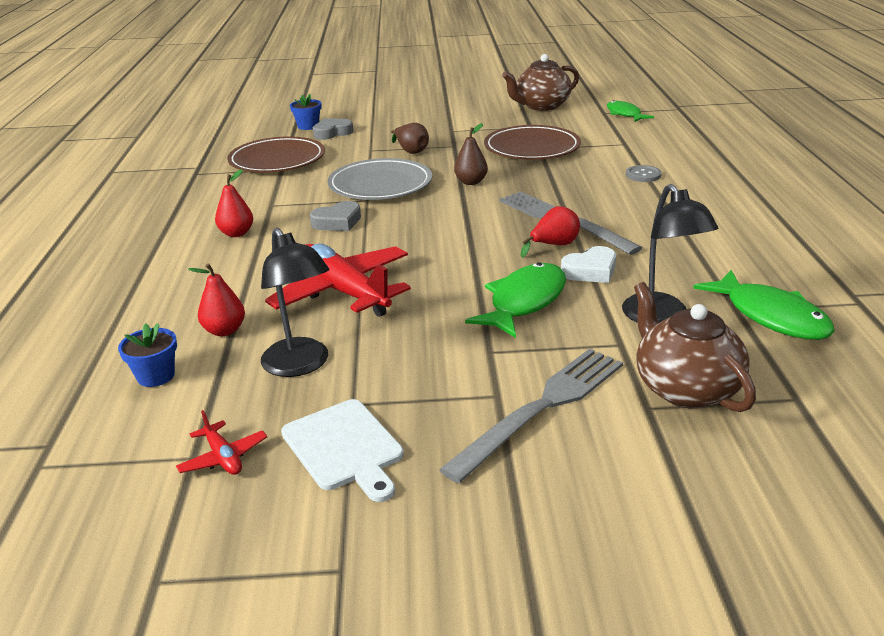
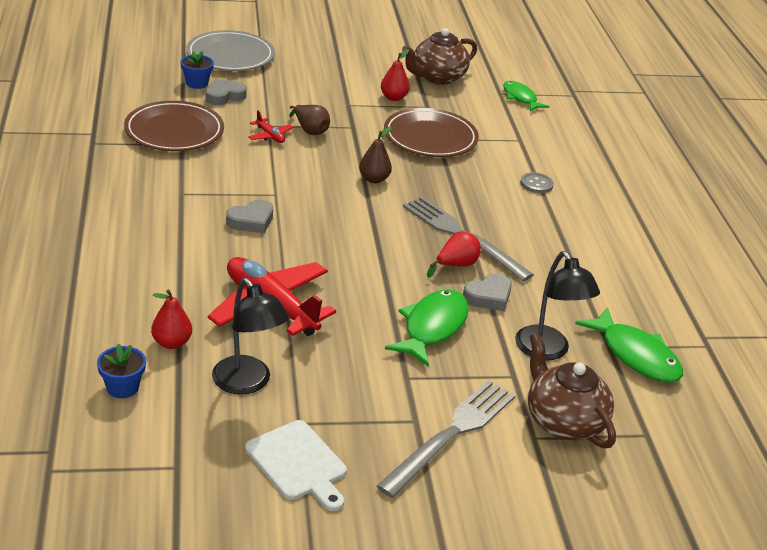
camera: 10 degrees left, 5 degrees up
red plane [176,410,267,475] -> red plane moved to [248,110,294,143]
red pear [215,169,253,237] -> red pear moved to [381,49,410,101]
grey plate [327,158,432,200] -> grey plate moved to [186,30,275,71]
white heart [561,246,616,283] -> grey heart [463,274,512,311]

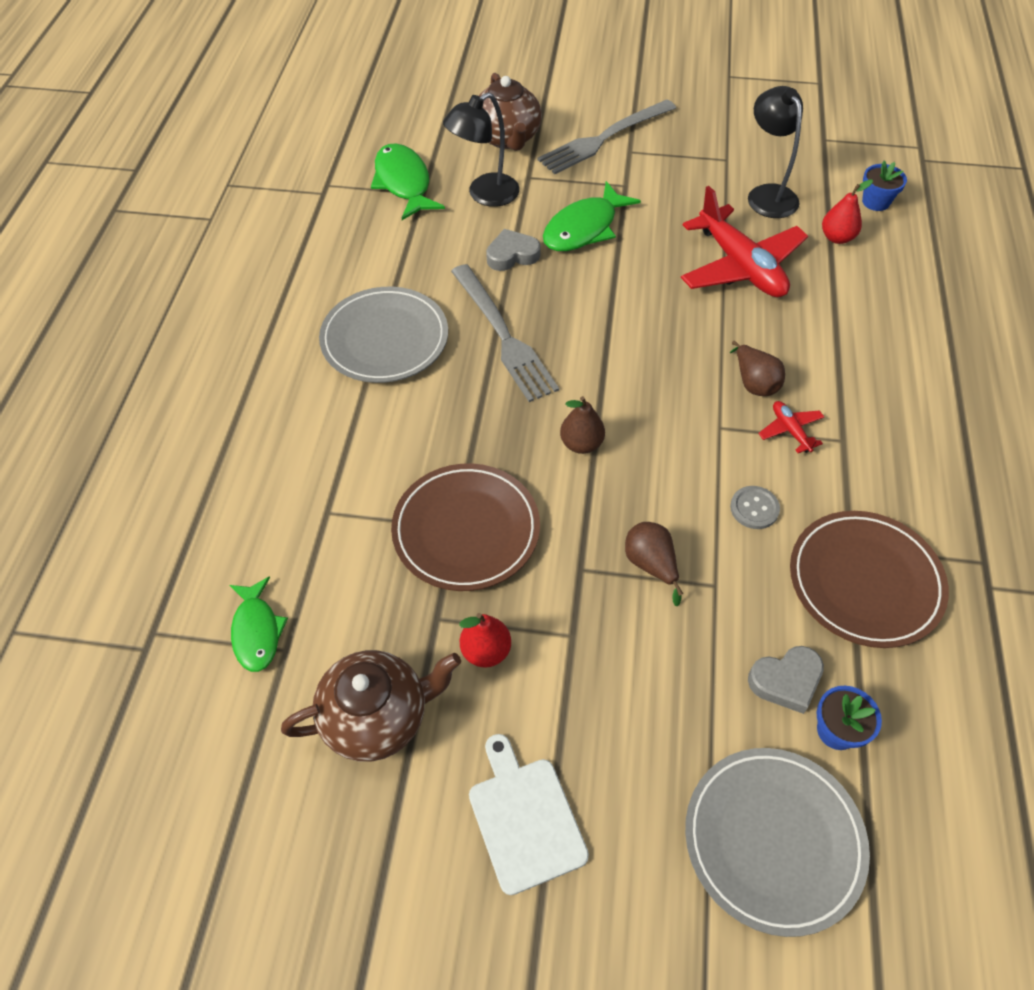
camera: 160 degrees left, 20 degrees up
grey heart [226,200,273,233] -> brown pear [730,341,785,396]
white cutting board [245,420,347,511] -> white cutting board moved to [469,734,589,895]
red plane [248,110,294,143] -> red plane moved to [758,401,824,453]
red pear [427,232,481,277] -> none
black lamp [515,251,600,360] -> black lamp turned 120 degrees counterclockwise [443,92,520,207]
grey button [520,172,554,193] -> grey button moved to [730,486,780,529]
none -> grey plate [319,287,448,383]

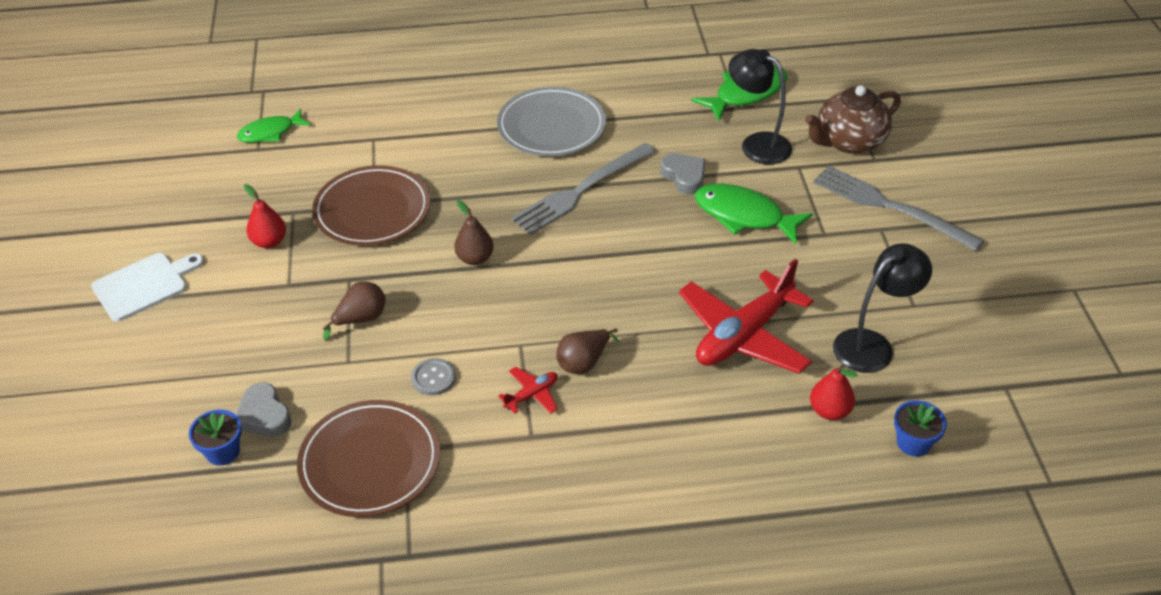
camera: 75 degrees right, 10 degrees down
brown teapot [281,650,461,761] -> none
grey plate [685,748,870,937] -> none

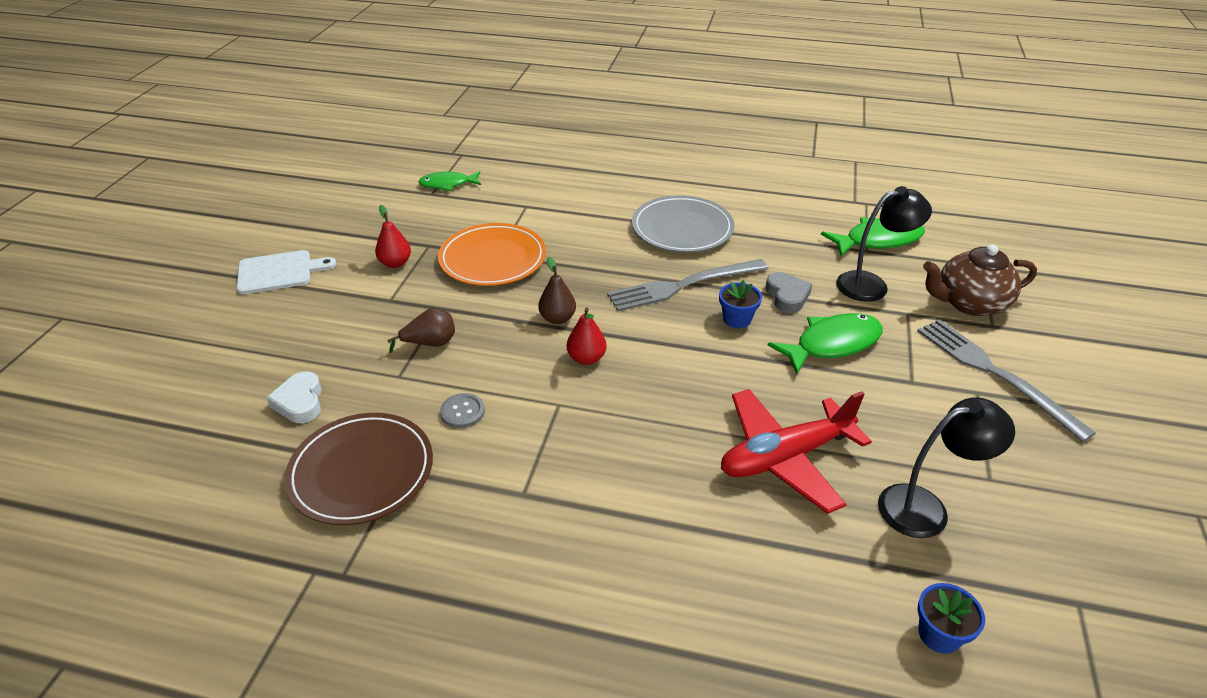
camera: 20 degrees right, 5 degrees down
blue flower pot [189,409,242,466] -> blue flower pot moved to [719,280,762,328]
grey heart [235,383,292,437] -> white heart [266,371,322,423]
brown plate [312,165,431,246] -> orange plate [438,223,546,286]
red plane [498,367,558,414] -> none
brown pear [556,328,619,374] -> none
green fish [695,184,813,244] -> green fish turned 105 degrees clockwise [767,313,883,374]
black lamp [729,49,792,164] -> black lamp turned 105 degrees clockwise [836,186,932,302]
red pear [810,364,858,420] -> red pear moved to [567,307,606,365]

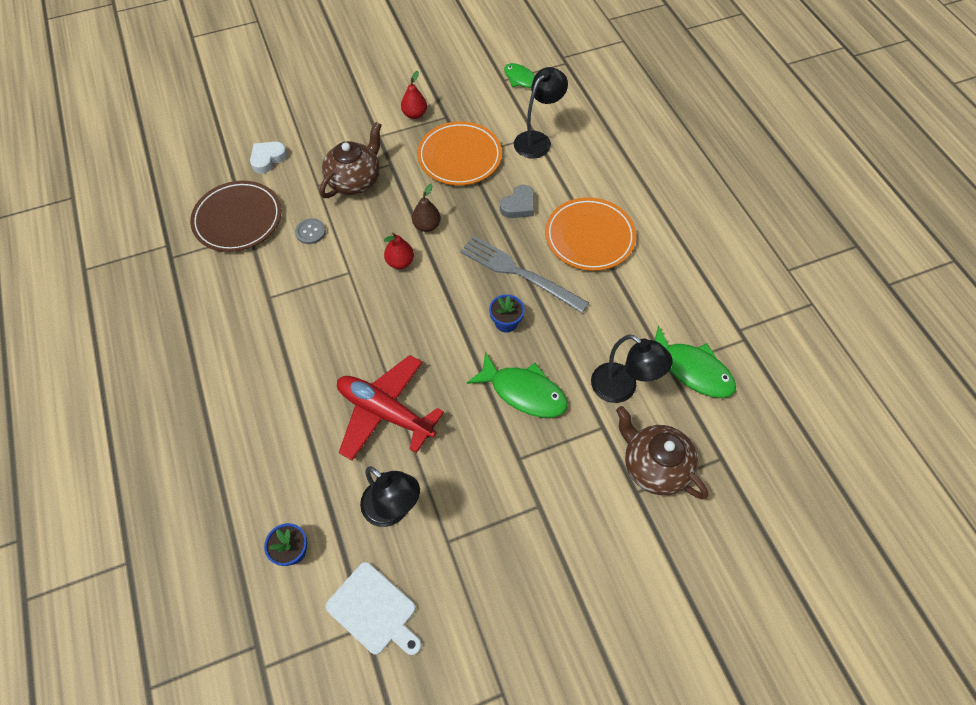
camera: 55 degrees right, 20 degrees up
white cutting board [236,250,336,294] -> white cutting board moved to [325,562,422,655]
brown pear [387,308,455,353] -> brown teapot [320,122,382,198]
grey plate [632,195,734,253] -> orange plate [545,197,636,271]
grey heart [765,272,812,313] -> grey heart moved to [500,185,534,218]
grey fork [917,319,1096,442] -> none
none -> black lamp [514,67,568,159]

